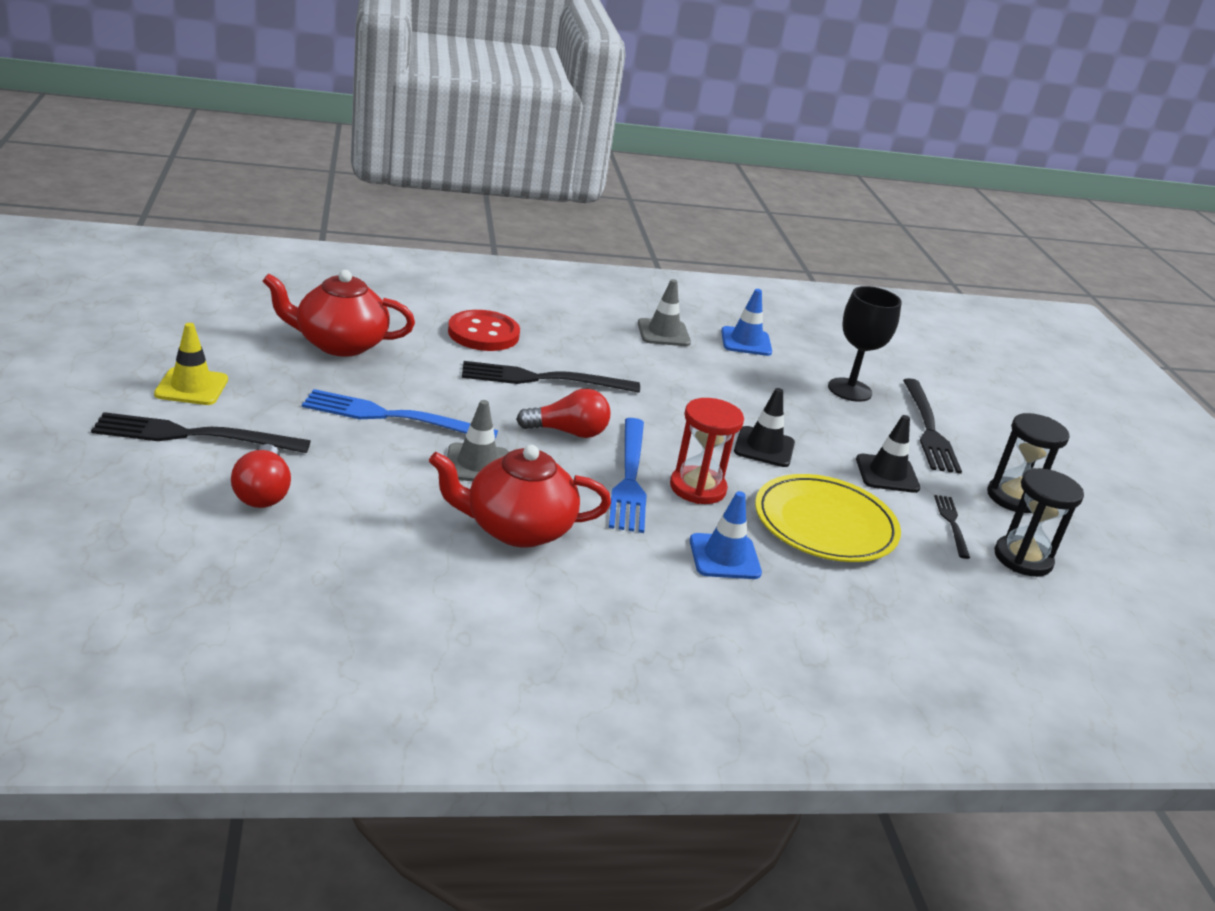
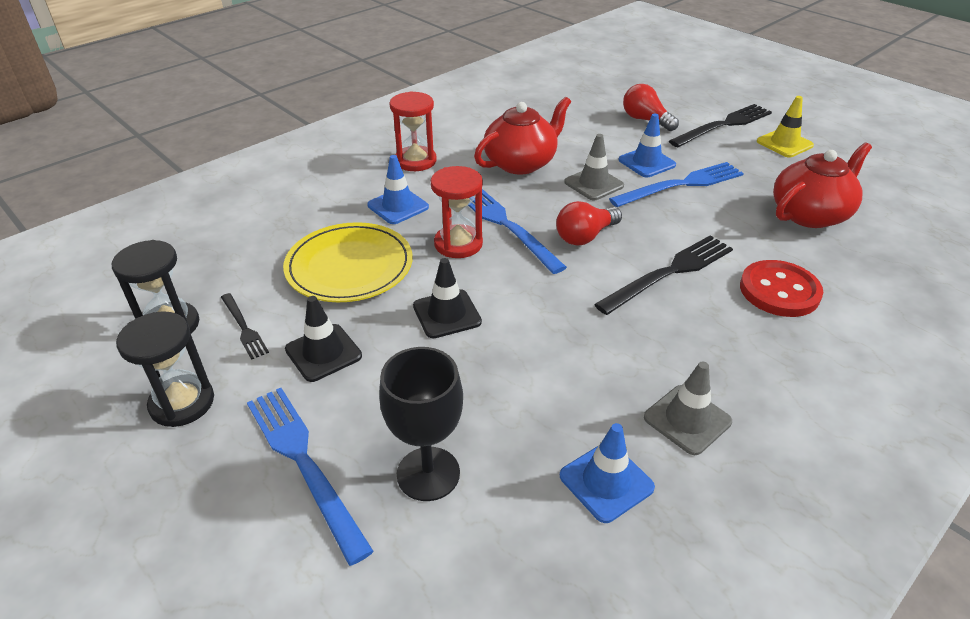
camera: 150 degrees right, 10 degrees up
black fork [903,378,962,474] -> blue fork [247,388,374,566]
none -> red hourglass [389,91,437,171]
none -> blue traffic cone [619,114,676,177]

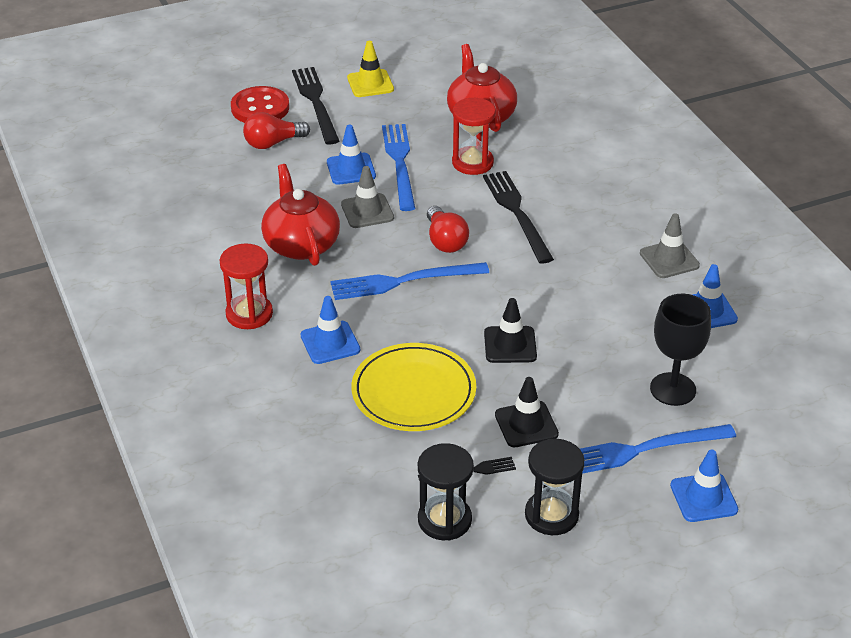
camera: 70 degrees left, 0 degrees up
red hourglass [430,166,483,258] -> red hourglass moved to [452,98,496,175]
red button [740,260,823,317] -> red button moved to [231,86,289,123]
none -> blue traffic cone [670,450,738,522]

